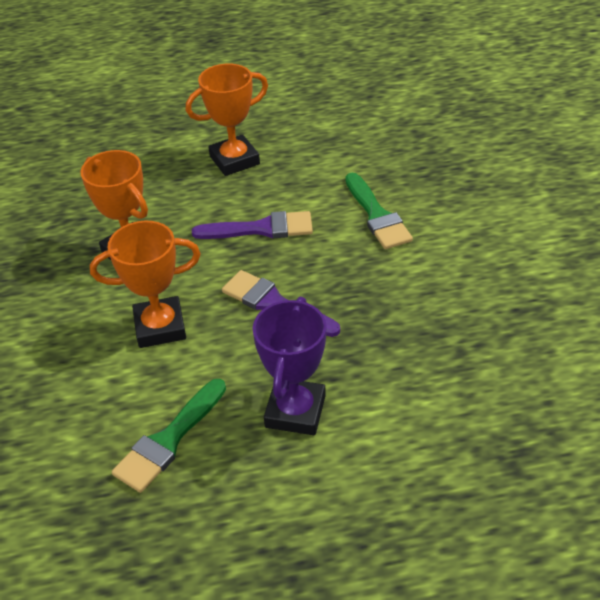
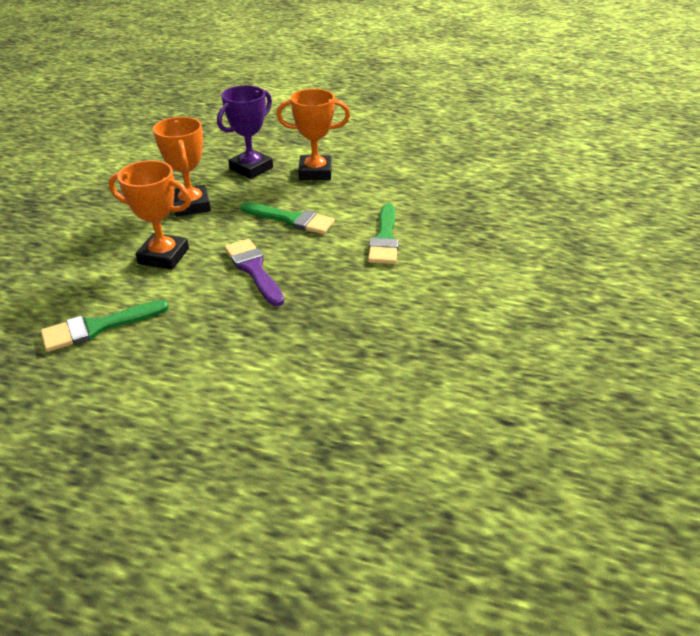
camera: 25 degrees right, 5 degrees down
purple brush [192,211,313,239] -> green brush [240,202,335,234]
purple trophy [253,297,327,435] -> purple trophy moved to [217,85,273,179]

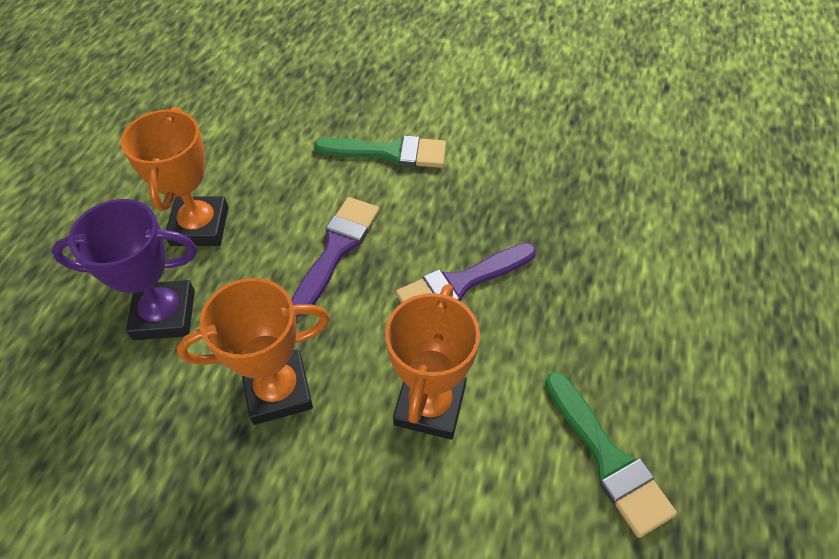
camera: 90 degrees left, 15 degrees up
purple trophy [217,85,273,179] -> purple trophy turned 45 degrees counterclockwise [51,199,197,340]
green brush [240,202,335,234] -> purple brush [291,197,380,317]

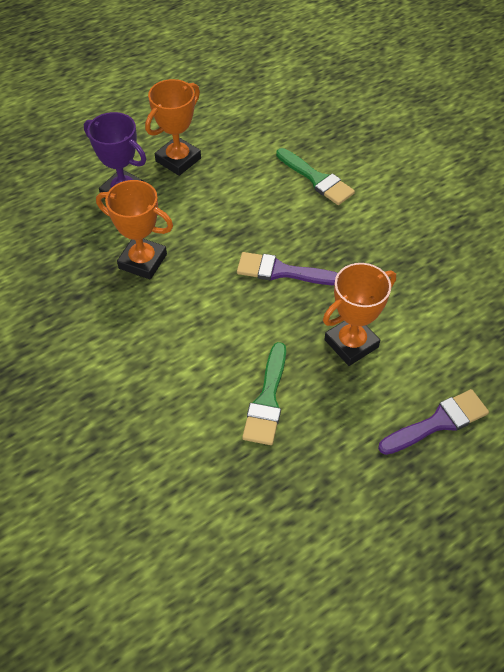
camera: 40 degrees right, 0 degrees up
purple brush [291,197,380,317] -> purple brush moved to [378,389,489,455]
orange trophy [385,284,480,440] -> orange trophy moved to [323,263,396,366]

